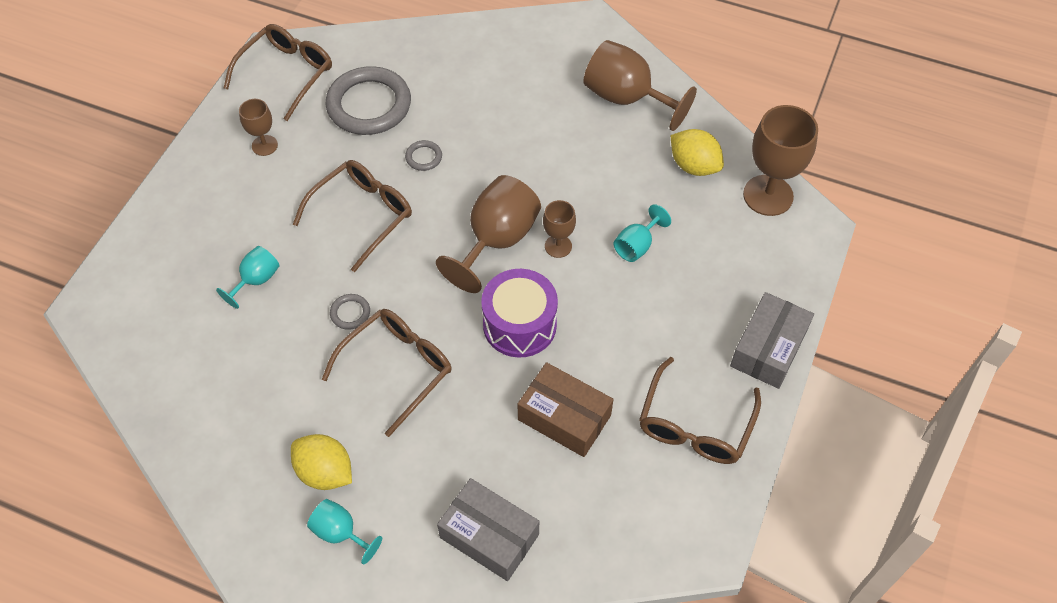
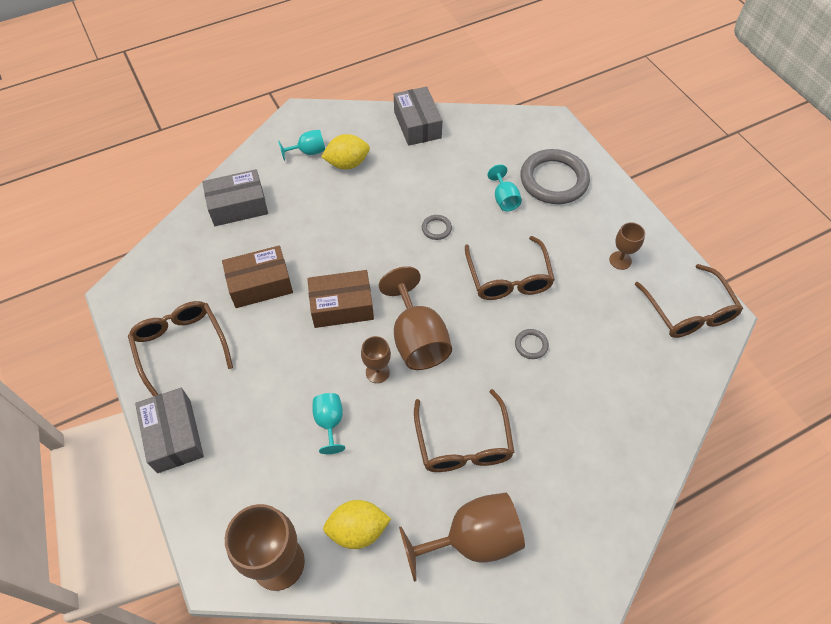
camera: 130 degrees right, 0 degrees up
brown glasses [322,309,452,437] -> brown glasses moved to [414,389,514,472]
grey ring [325,66,411,135] -> grey ring moved to [520,149,590,204]
purple drum [481,269,558,358] -> brown box [307,270,374,328]
none -> grey box [394,87,443,146]

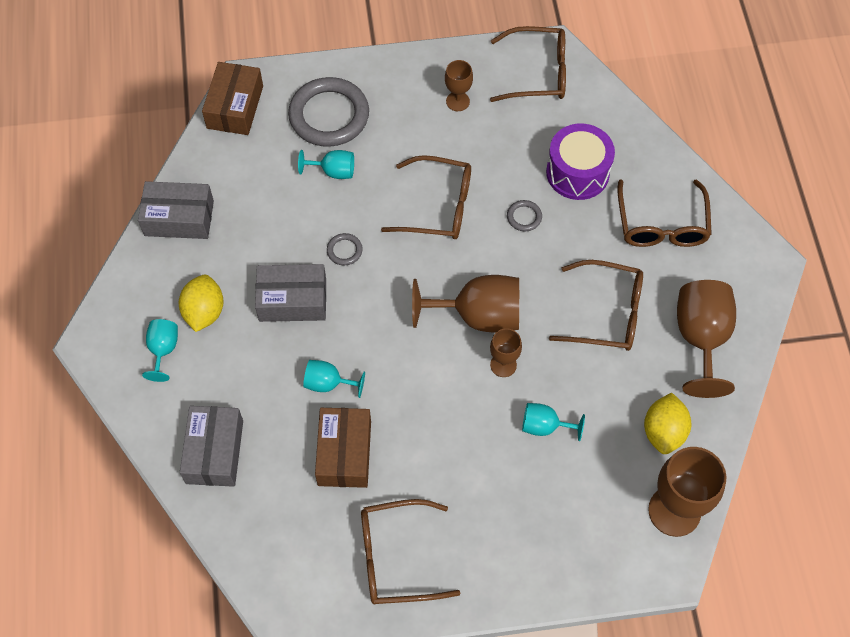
camera: 70 degrees left, 5 degrees up
grey box [135,388,204,473] -> grey box moved to [255,264,326,322]
brown box [307,270,374,328] -> brown box moved to [202,62,263,135]
none -> turquoise goblet [303,360,365,398]
none -> purple drum [546,124,615,200]
none -> brown glasses [617,180,712,247]

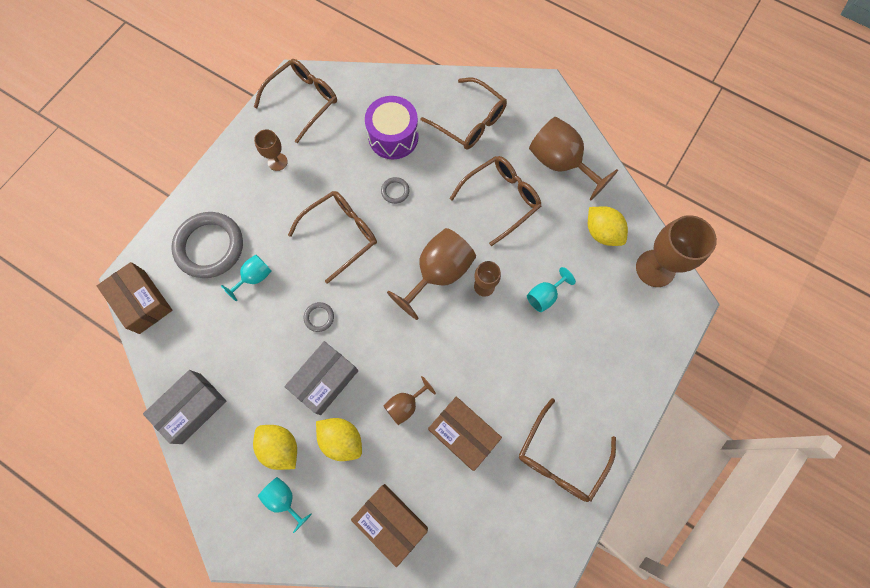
camera: 50 degrees left, 10 degrees up
grey box [180,406,243,487] -> brown box [351,484,428,567]
turquoise goblet [303,360,365,398] -> brown goblet [384,376,436,425]
none -> yellow lemon [316,418,362,461]

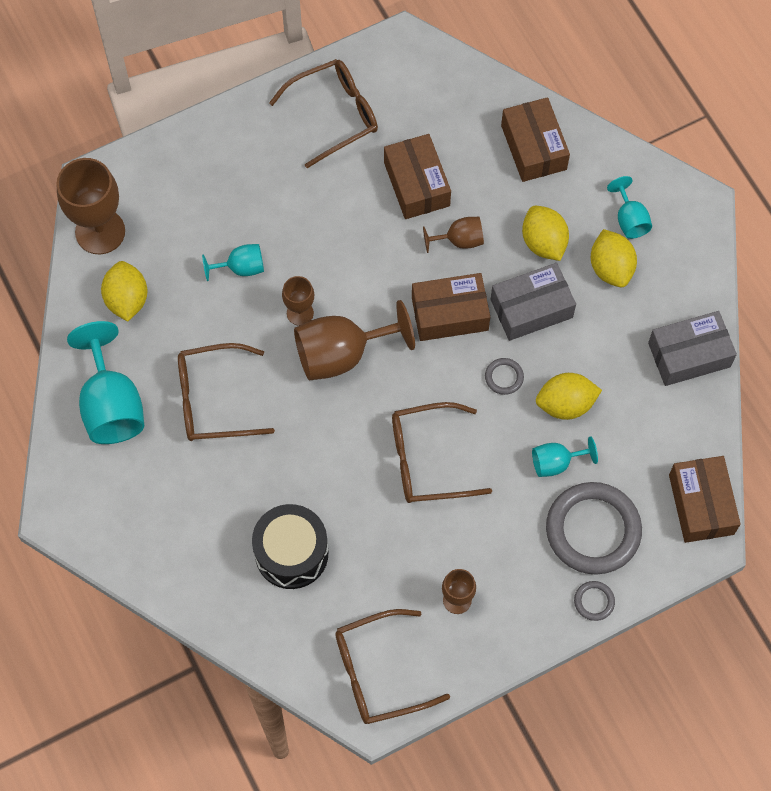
camera: 150 degrees left, 5 degrees down
purple drum [365,96,419,159] -> black drum [252,504,328,589]
grey ring [381,177,409,204] -> grey ring moved to [574,581,615,621]
brown glasses [421,78,507,150] -> none
brown goblet [529,117,618,200] -> turquoise goblet [67,321,144,444]
none -> brown box [412,273,490,341]
none -> yellow lemon [536,373,602,420]

